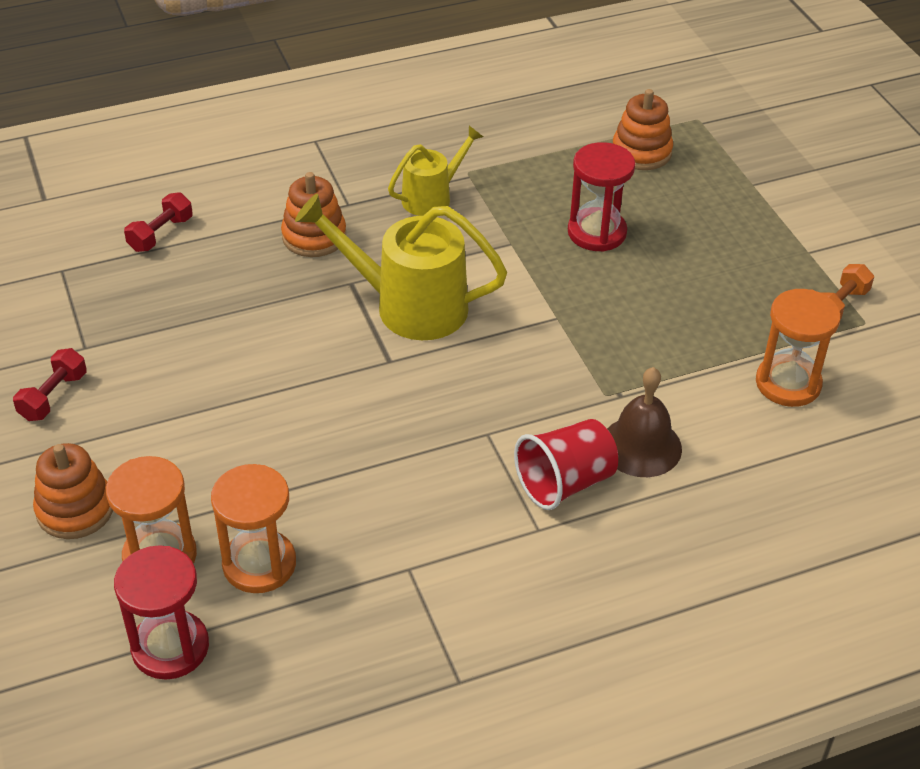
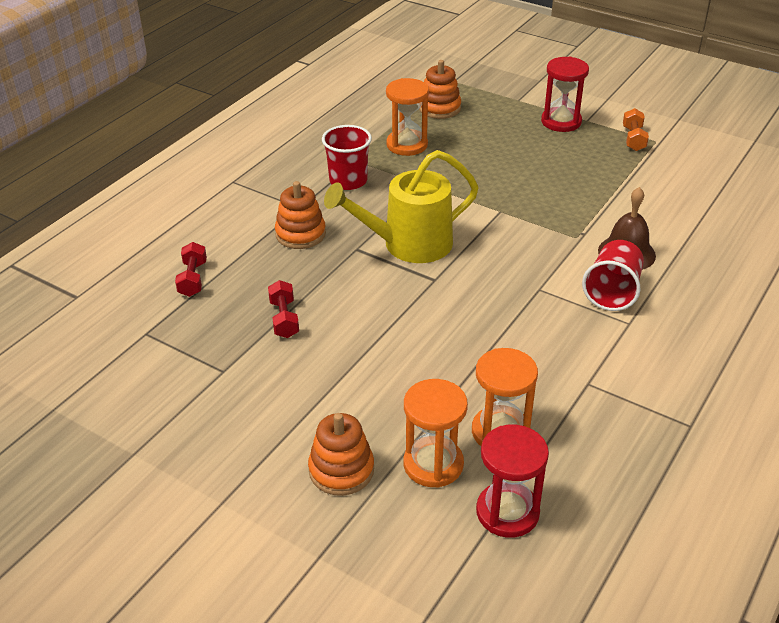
camera: 35 degrees left, 5 degrees down
red dumbbell [13,348,87,421] -> red dumbbell moved to [268,280,299,338]
yellow watering can [388,126,483,216] -> red cup [322,125,372,190]
red hourglass [568,142,635,252] -> red hourglass moved to [541,57,589,132]
orange hourglass [756,289,841,407] -> orange hourglass moved to [386,78,429,156]

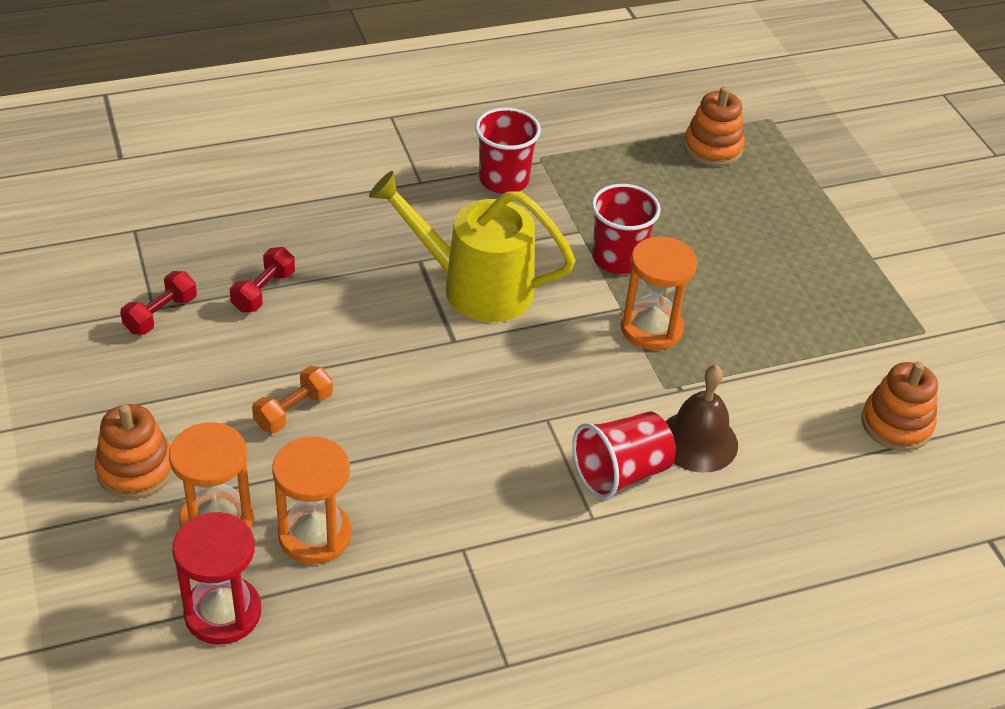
camera: 35 degrees right, 5 degrees up
red dumbbell [175,242,207,297] -> red dumbbell moved to [120,271,197,335]
orange stacking toy [275,181,326,249] -> orange stacking toy moved to [861,362,938,451]
orange hourglass [386,78,429,156] -> orange hourglass moved to [621,236,697,350]
red hourglass [541,57,589,132] -> none
orange dumbbell [623,108,649,151] -> orange dumbbell moved to [252,366,333,433]
none -> red cup [592,184,661,274]

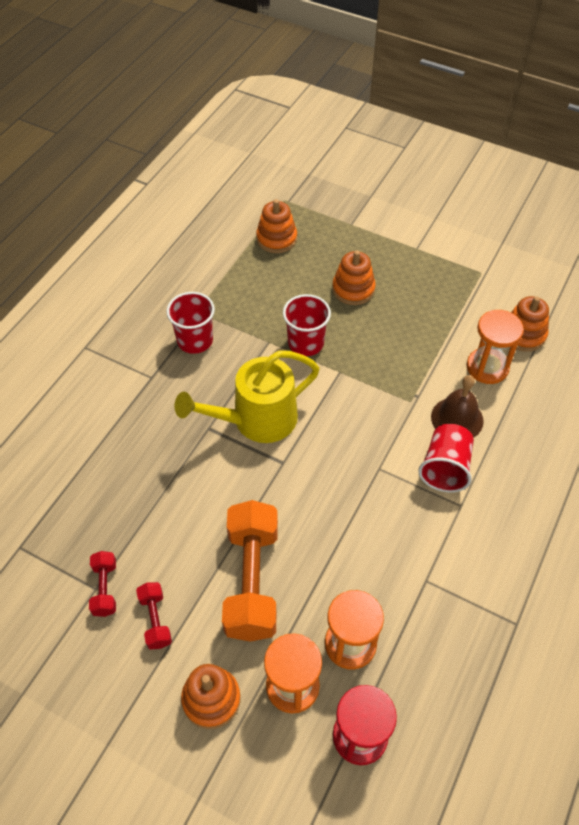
camera: 40 degrees left, 10 degrees up
red dumbbell [230,247,295,312] -> red dumbbell moved to [136,582,172,649]
orange dumbbell [252,366,333,433] -> orange dumbbell [222,500,278,642], size x2.13
orange hourglass [621,236,697,350] -> orange hourglass moved to [467,310,524,384]
none -> orange stacking toy [332,250,376,305]

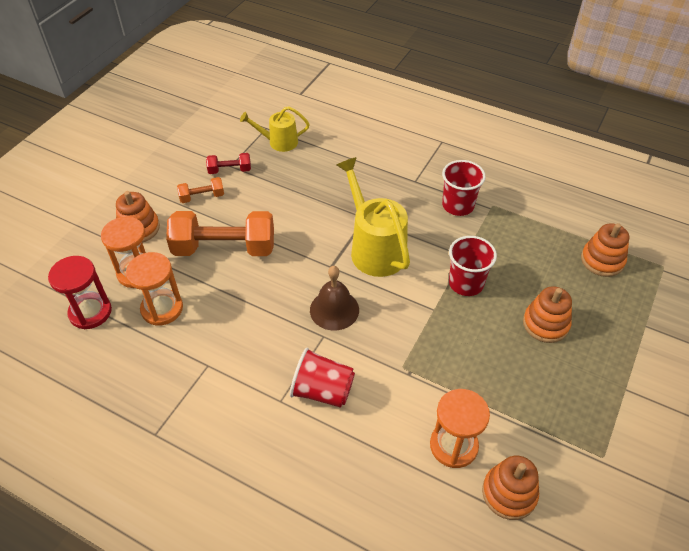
camera: 90 degrees right, 5 degrees down
red dumbbell [136,582,172,649] -> orange dumbbell [177,177,224,203]
brown bell [431,375,484,438] -> brown bell moved to [310,266,359,330]
none -> yellow watering can [240,106,310,152]

